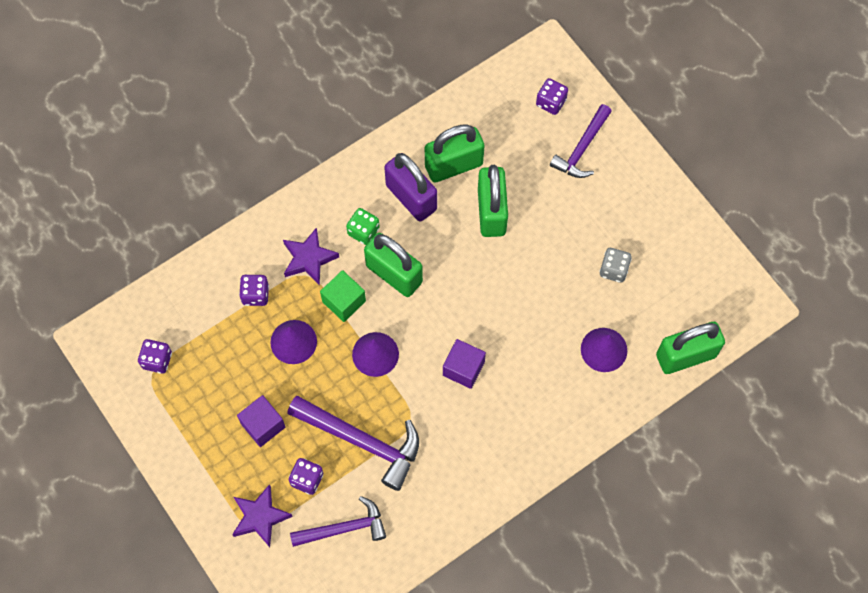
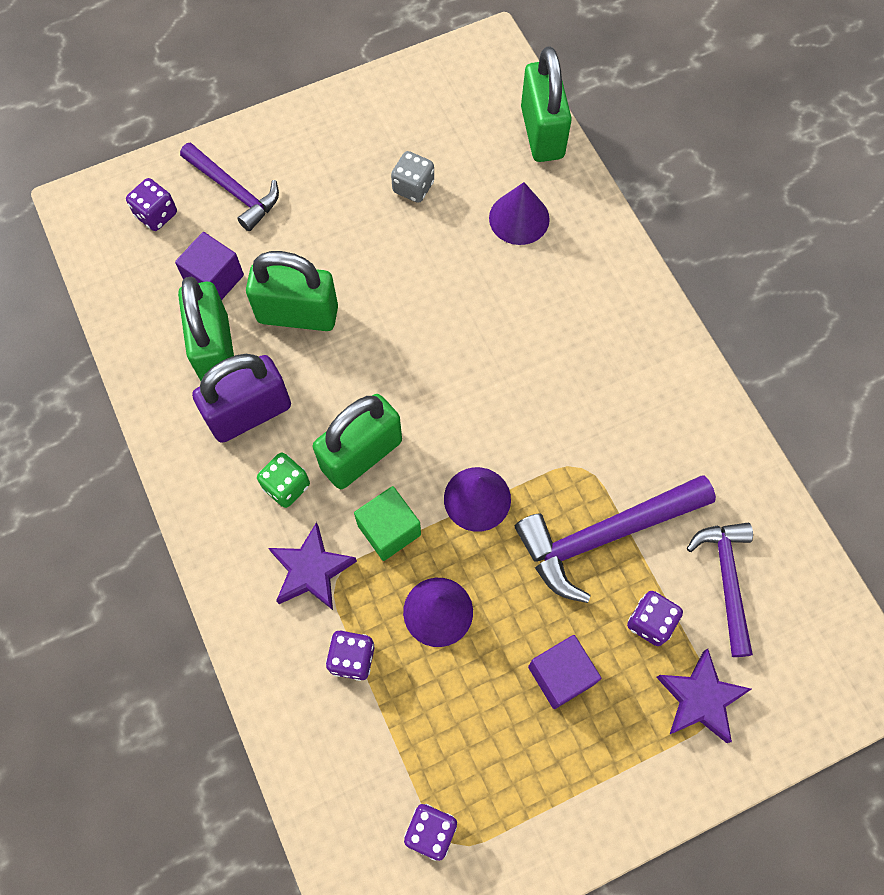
camera: 80 degrees left, 0 degrees up
purple hammer [287,396,419,491] -> purple hammer turned 150 degrees counterclockwise [515,475,716,603]
purple cube [443,339,486,389] -> purple cube moved to [175,232,244,300]

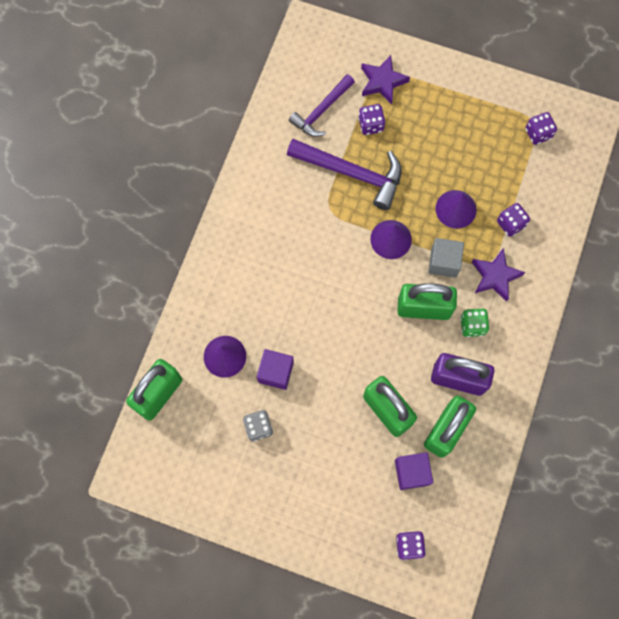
camera: 135 degrees left, 5 degrees up
purple hammer [180,142,279,231] -> none
green cube [354,486,421,561] -> grey cube [428,238,464,278]
purple cube [528,635,601,709] -> purple cube moved to [257,349,294,390]

